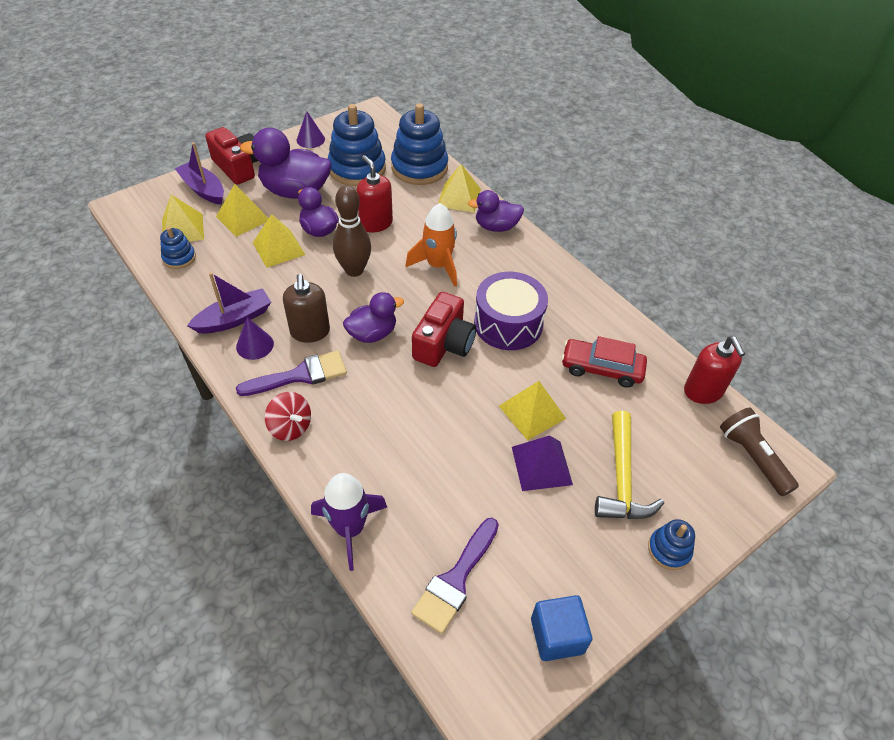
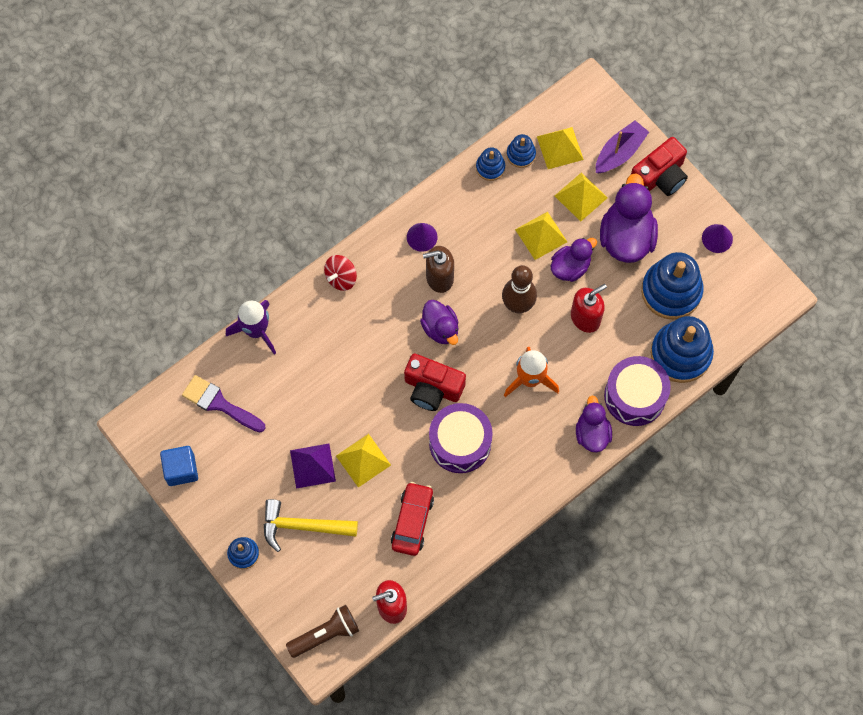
camera: 90 degrees right, 20 degrees up
purple boat [187,272,271,334] -> none
purple brush [236,351,347,396] -> none
yellow pyramid [438,164,481,213] -> purple drum [604,356,671,426]
none -> blue stacking toy [476,147,505,181]

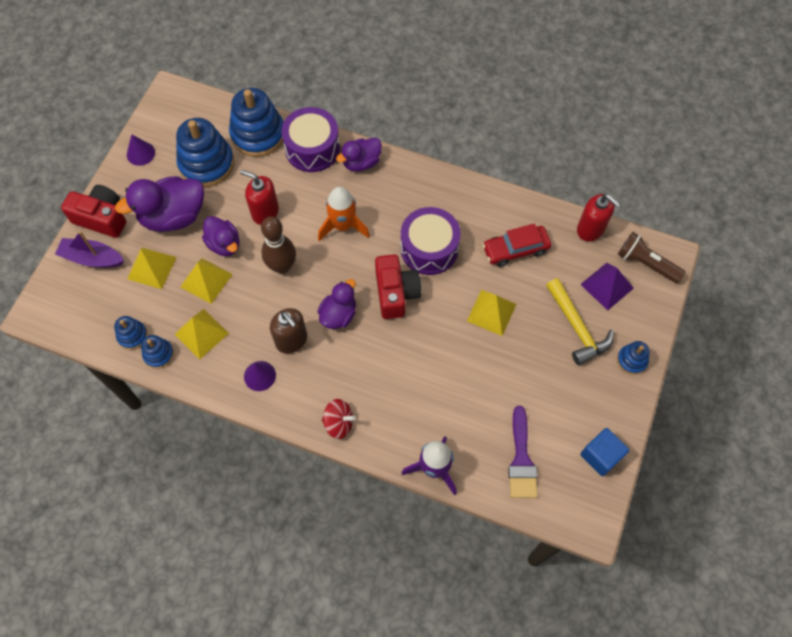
camera: 120 degrees left, 5 degrees down
purple pyramid [290,444,336,489] -> purple pyramid moved to [580,263,634,311]
yellow pyramid [537,127,584,169] -> yellow pyramid moved to [174,309,229,359]
purple duck [551,238,597,282] -> purple duck turned 150 degrees counterclockwise [202,216,239,256]

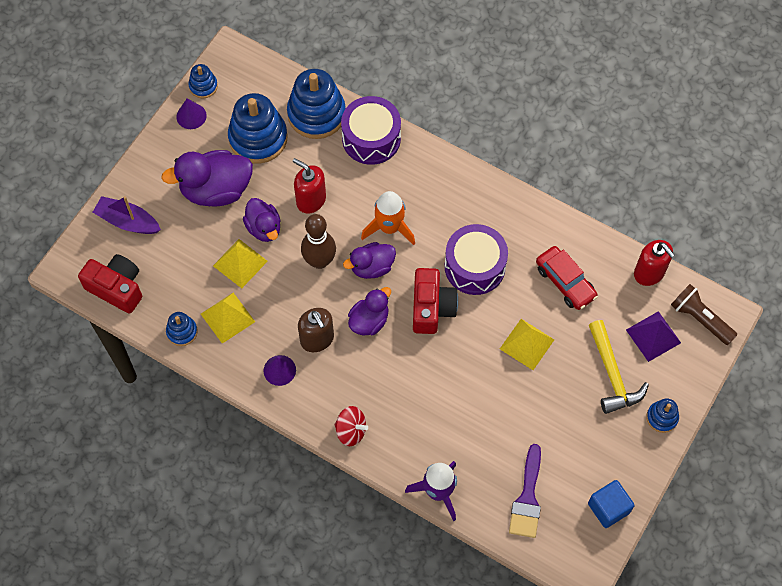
camera: 10 degrees right, 0 degrees up
red camera [61,185,126,238] -> red camera moved to [78,254,142,314]
blue stacking toy [114,316,148,350] -> blue stacking toy moved to [188,64,218,99]
yellow pyramid [127,248,177,289] -> none
purple duck [336,138,382,172] -> purple duck moved to [343,242,396,279]
red car [483,223,551,267] -> red car turned 120 degrees counterclockwise [536,246,598,310]

